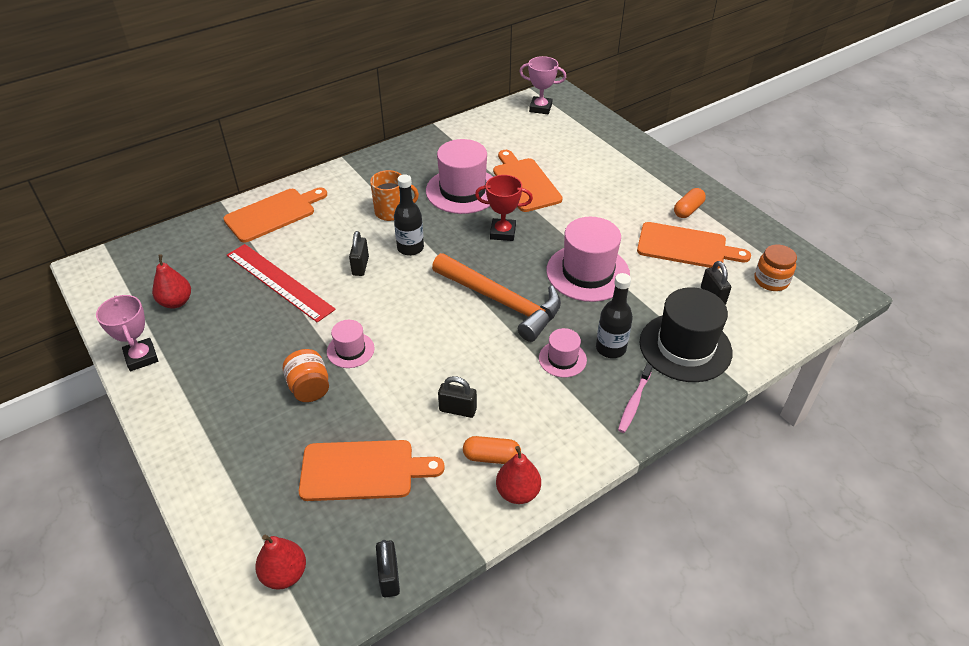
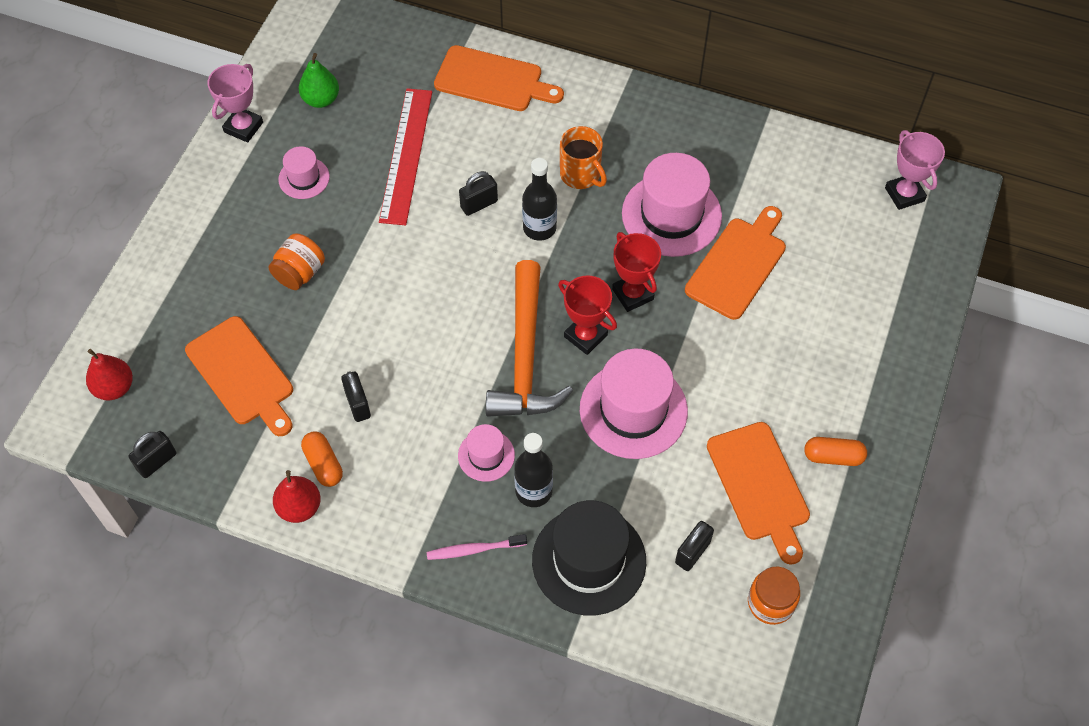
camera: 55 degrees right, 15 degrees up
red pear [152,254,191,309] -> green pear [299,53,339,108]
pink hat [327,320,375,368] -> pink hat moved to [278,146,330,199]
none -> red trophy [558,276,617,355]

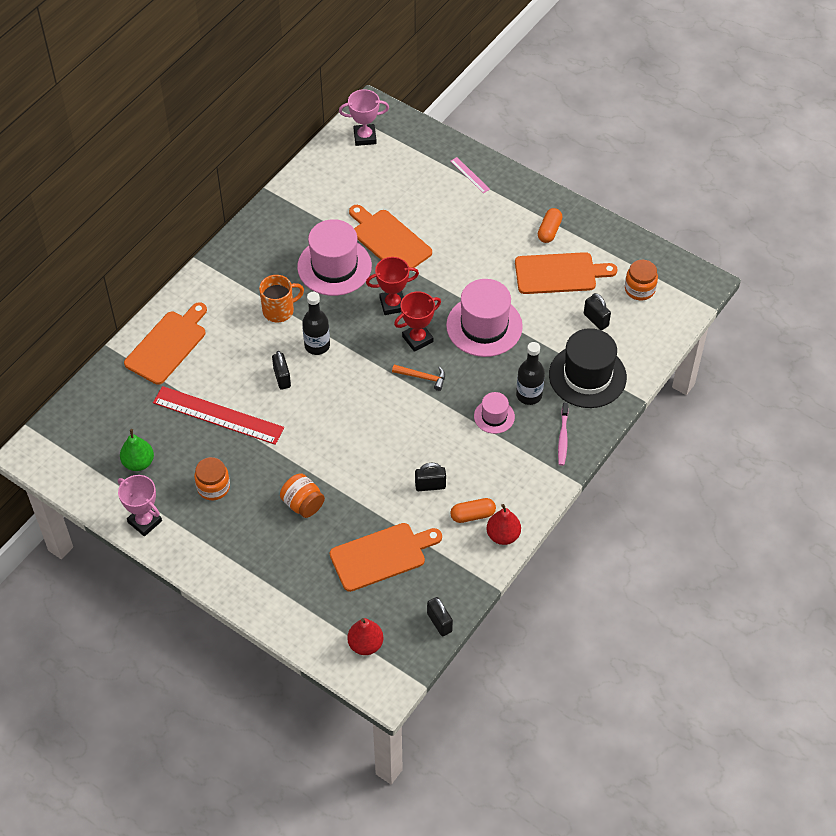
camera: 75 degrees left, 5 degrees down
pink hat [278,146,330,199] -> orange jar [194,457,230,500]
orange hammer [486,260,573,417] -> orange hammer [392,364,445,391], size x0.43
none -> pink ruler [450,157,490,193]

